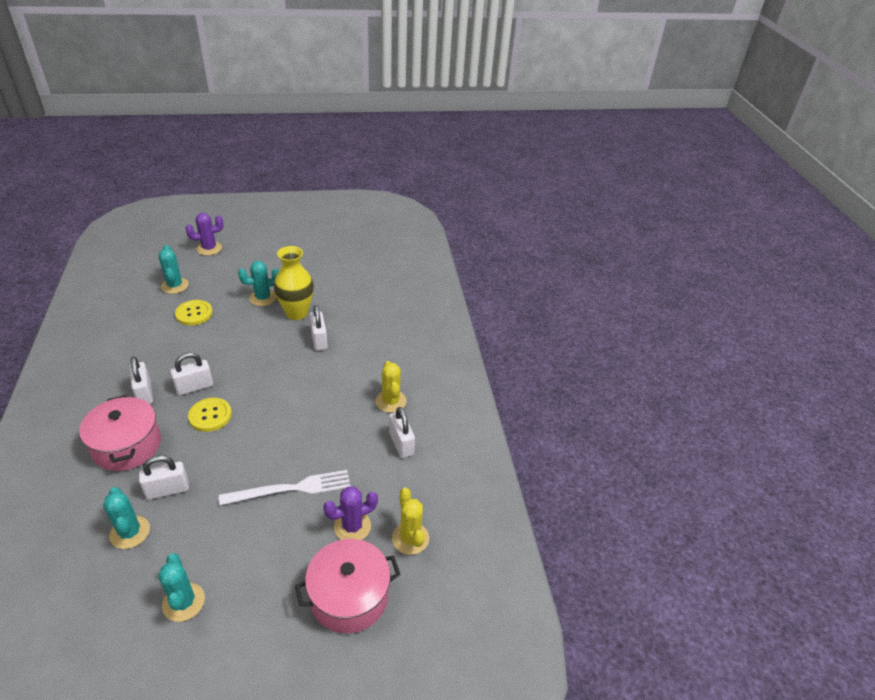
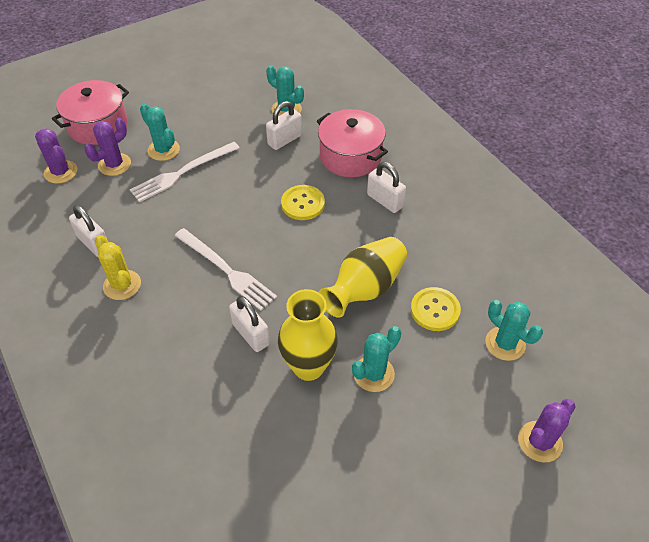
camera: 160 degrees right, 10 degrees up
turquoise cactus [158,553,205,622] -> turquoise cactus moved to [140,103,180,161]
white padlock [170,353,213,395] -> none
yellow cactus [392,488,429,555] -> purple cactus [35,128,77,184]
none -> white fork [175,228,277,311]
none -> yellow vase [319,237,407,318]

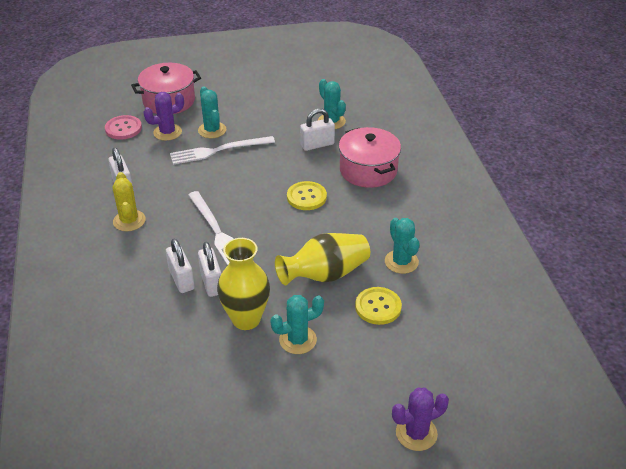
camera: 20 degrees right, 10 degrees down
purple cactus [35,128,77,184] -> pink button [105,115,142,140]
white padlock [367,162,406,213] -> white padlock moved to [166,239,195,293]
turquoise cactus [485,300,543,361] -> turquoise cactus moved to [385,218,420,274]

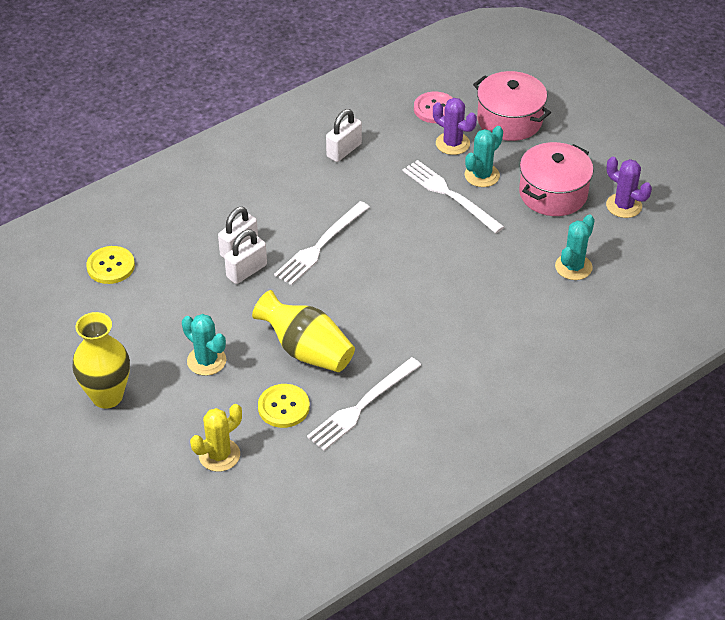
camera: 65 degrees right, 5 degrees up
yellow cactus [112,172,146,232] -> yellow cactus moved to [190,404,242,472]
yellow vase [217,238,270,330] -> yellow vase moved to [72,312,130,409]
yellow button [287,181,327,210] -> yellow button moved to [86,246,135,284]
white padlock [300,108,335,151] -> none
pink pot [339,127,401,188] -> pink pot moved to [519,142,594,216]
turquoise cactus [385,218,420,274] -> white fork [307,357,421,451]
purple cactus [392,388,449,451] -> purple cactus moved to [606,157,652,218]

